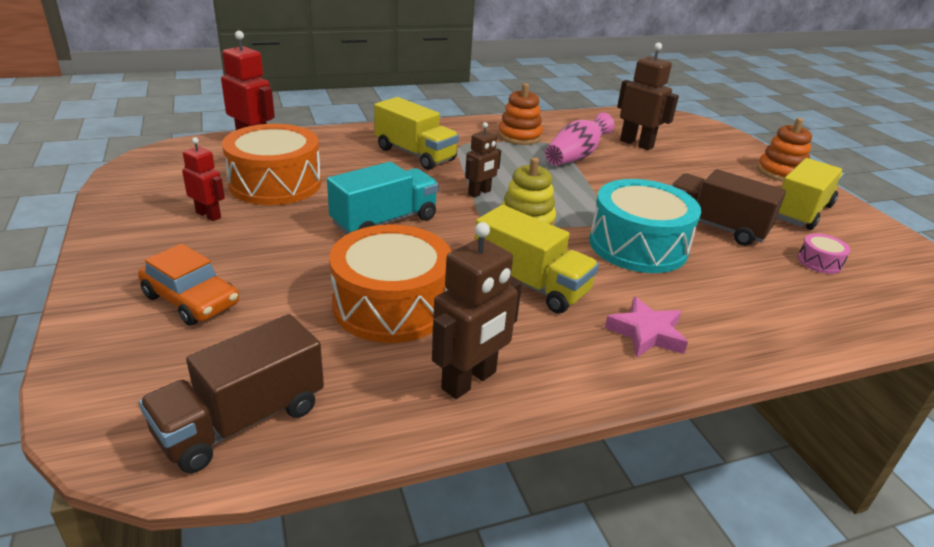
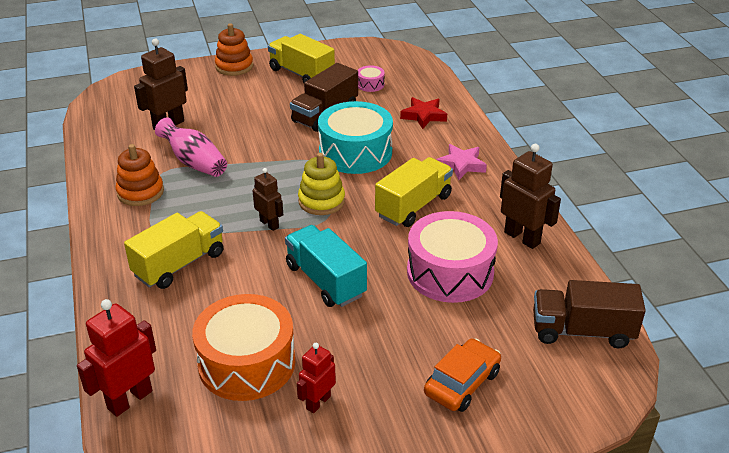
camera: 85 degrees left, 5 degrees up
brown truck [139,314,324,473] -> brown truck turned 135 degrees clockwise [533,280,646,348]
orange drum [329,225,452,343] -> pink drum [407,211,498,303]
none -> red star [400,97,447,129]

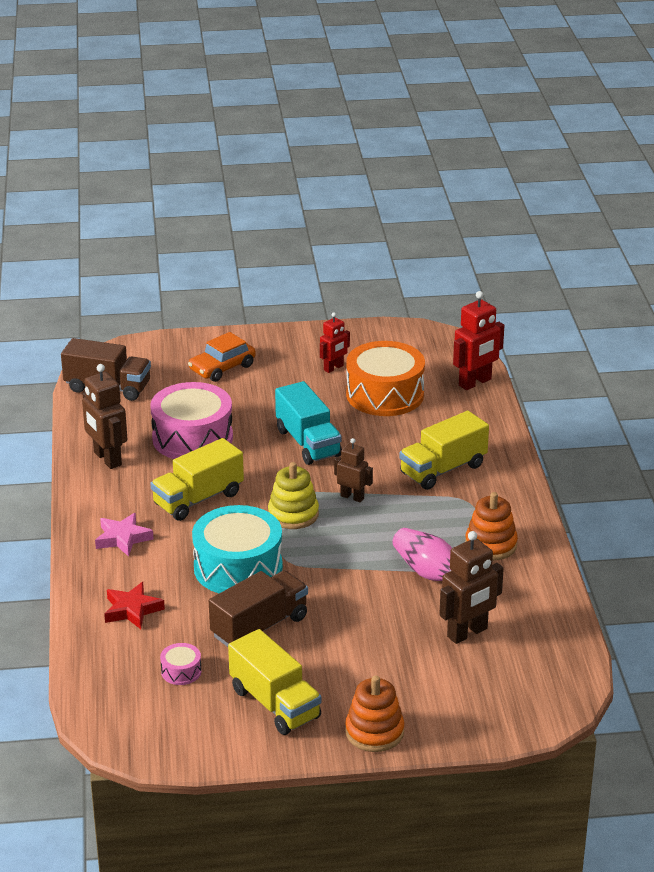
camera: 170 degrees left, 5 degrees down
brown robot [253,168,283,231] -> brown robot turned 150 degrees clockwise [334,438,373,502]

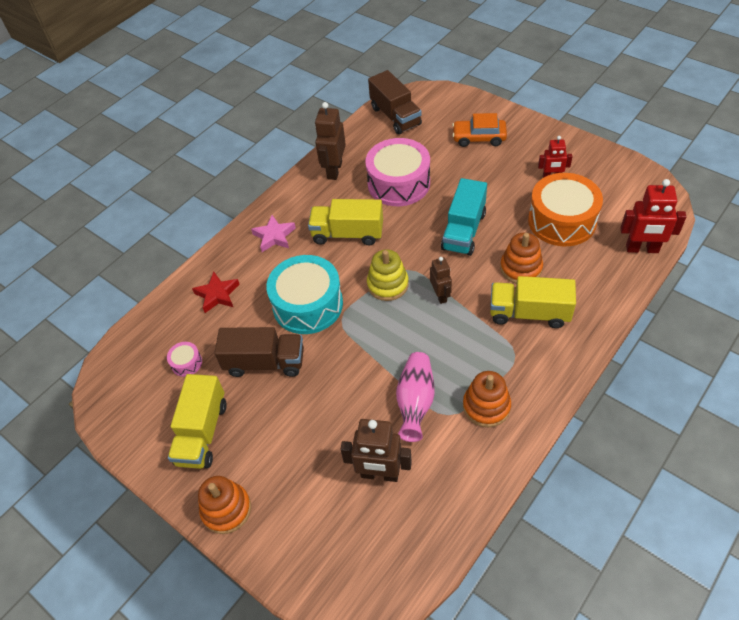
camera: 50 degrees right, 20 degrees up
none -> orange stacking toy [500,233,543,284]

